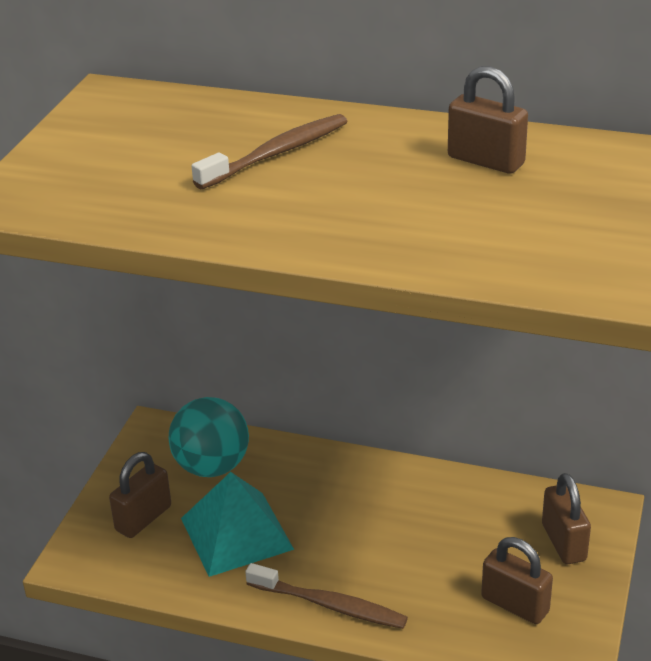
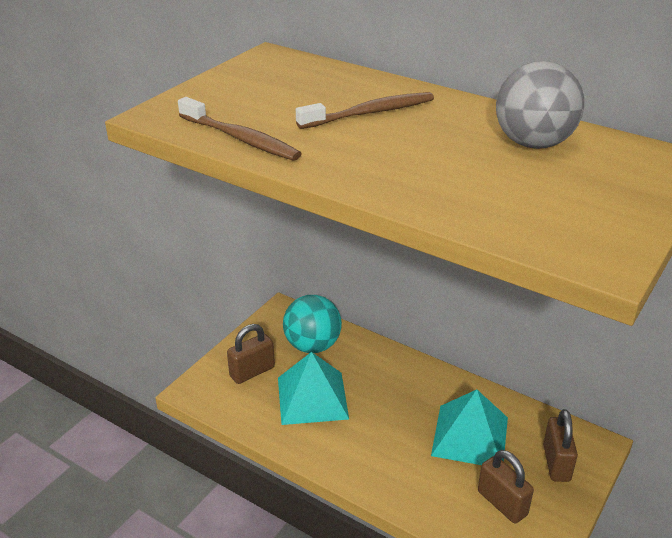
camera: 15 degrees right, 0 degrees up
brown toothbrush [245,563,408,629] -> brown toothbrush moved to [178,97,302,161]
brown padlock [448,66,528,174] -> grey ball [496,61,584,149]
none -> turquoise pyramid [431,390,508,465]

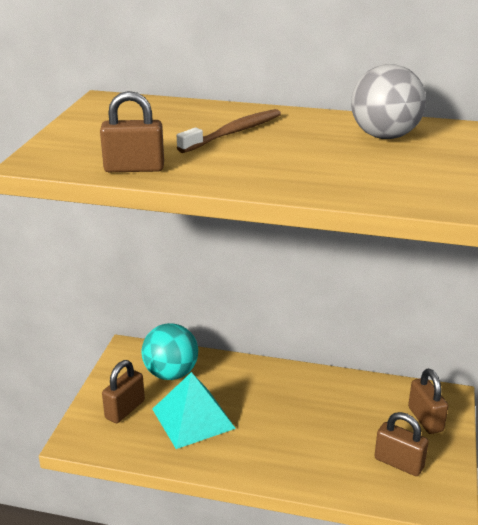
camera: 20 degrees left, 5 degrees down
brown toothbrush [178,97,302,161] -> brown padlock [100,91,164,172]
turquoise pyramid [431,390,508,465] -> none

